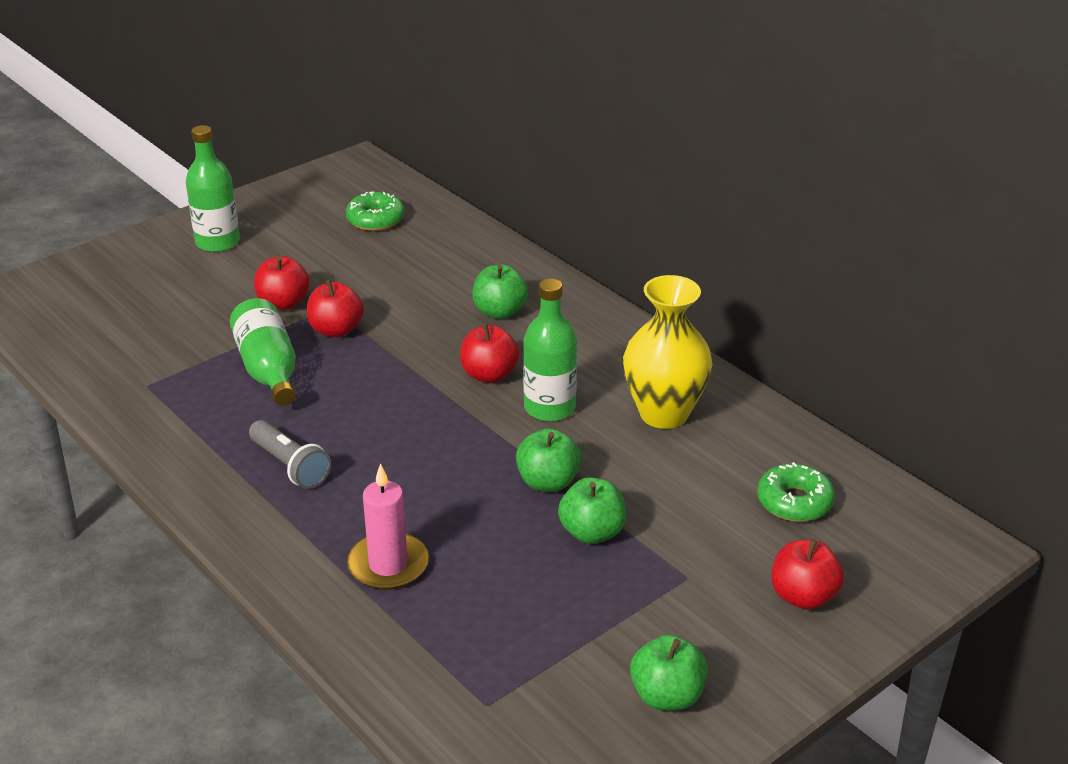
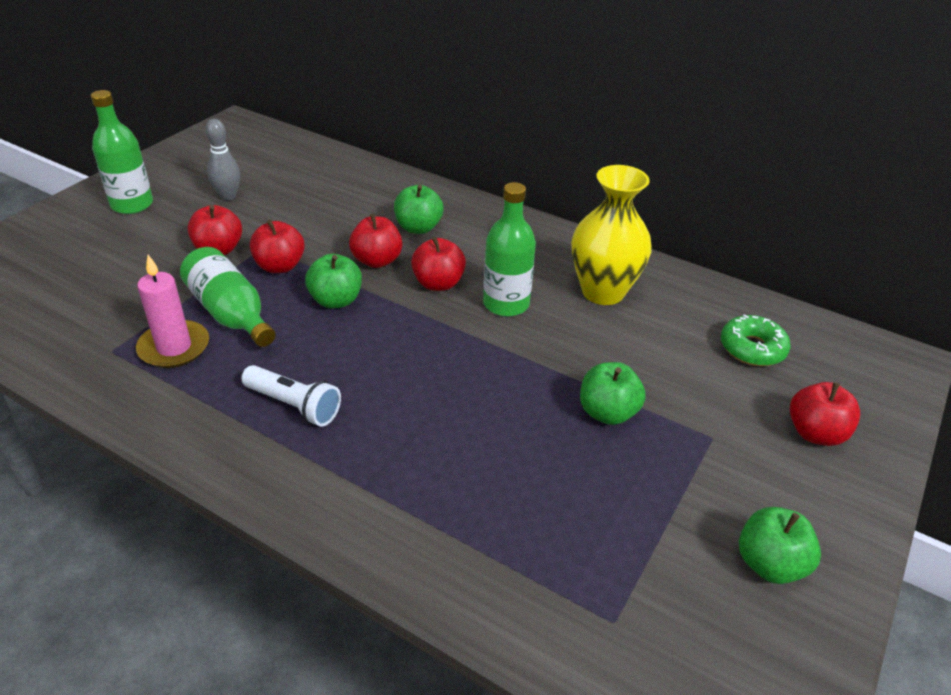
camera: 20 degrees left, 5 degrees up
grey flashlight [249,420,331,489] -> white flashlight [241,365,341,427]
green donut [346,191,405,231] -> none
pink candle [347,463,429,590] -> pink candle moved to [136,255,209,368]
green apple [516,428,581,492] -> green apple moved to [305,254,362,309]
none -> grey bowling pin [206,119,240,201]
none -> red apple [349,214,402,268]

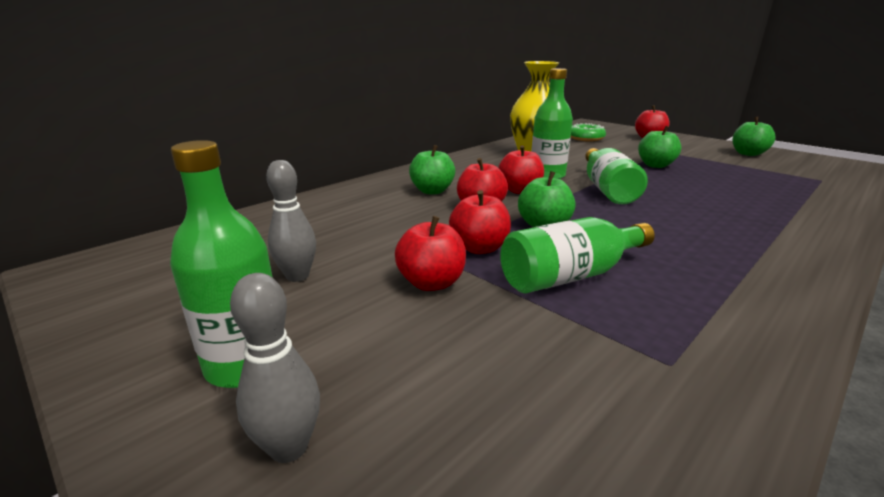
camera: 75 degrees left, 15 degrees down
pink candle [136,255,209,368] -> none
white flashlight [241,365,341,427] -> none
none -> grey bowling pin [230,273,320,463]
none -> green bottle [585,148,648,204]

